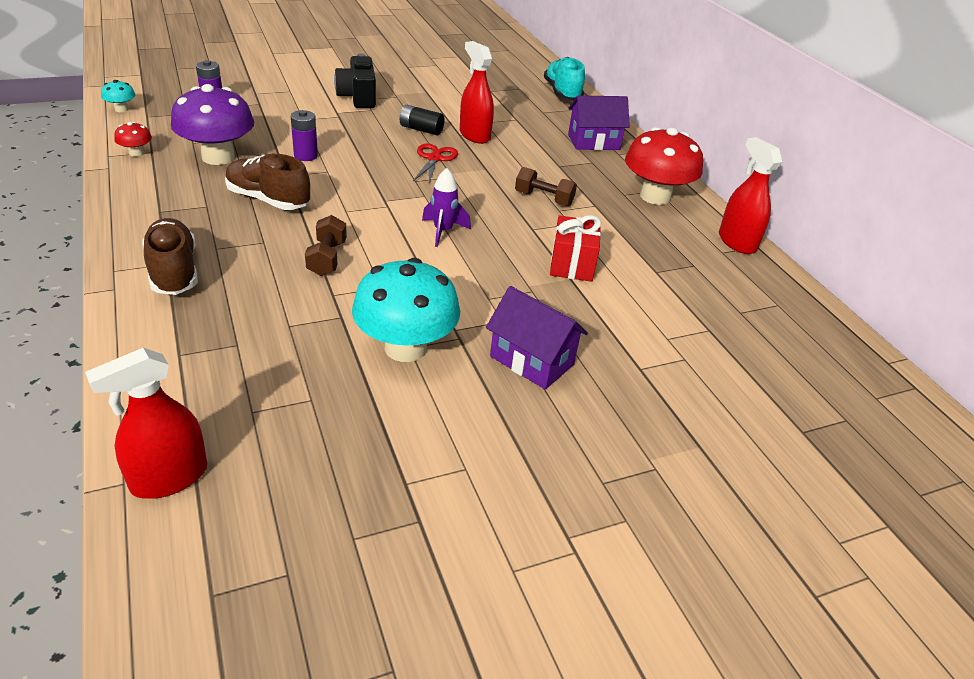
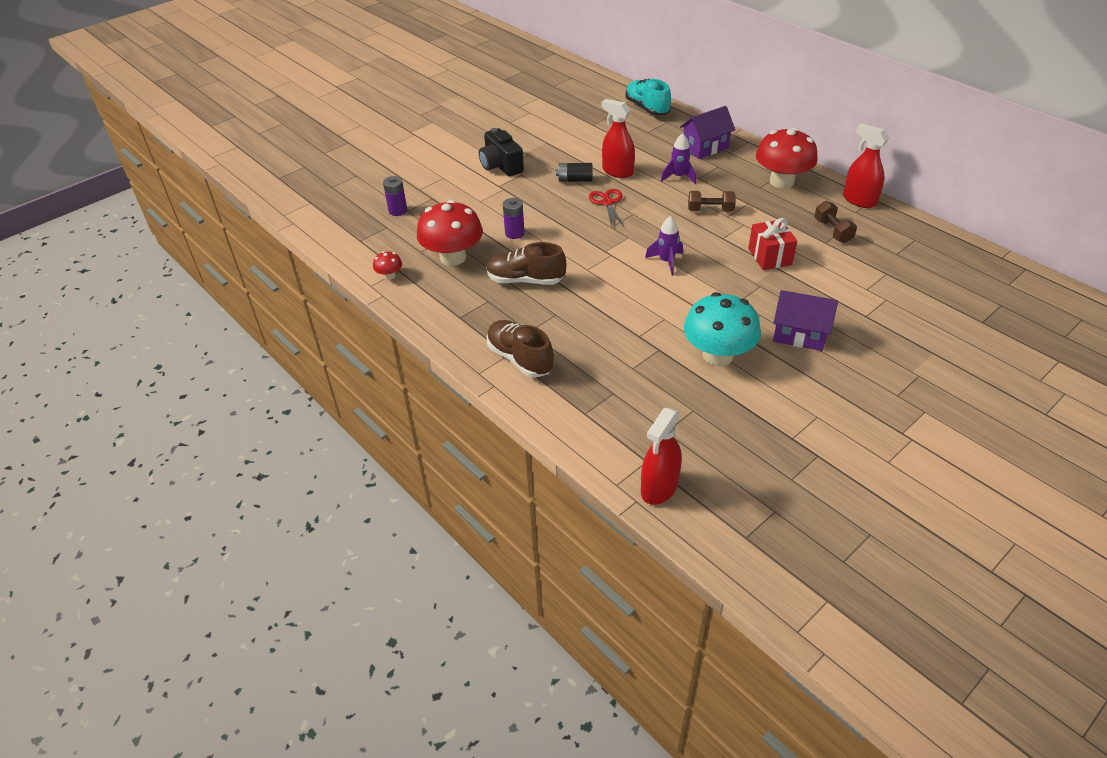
camera: 15 degrees left, 5 degrees up
turquoise mushroom [101,80,136,112] -> none
purple mushroom [171,84,254,165] -> red mushroom [417,200,483,266]
brown dumbbell [305,215,347,276] -> brown dumbbell moved to [814,201,857,243]
none -> purple rocket [661,133,696,184]

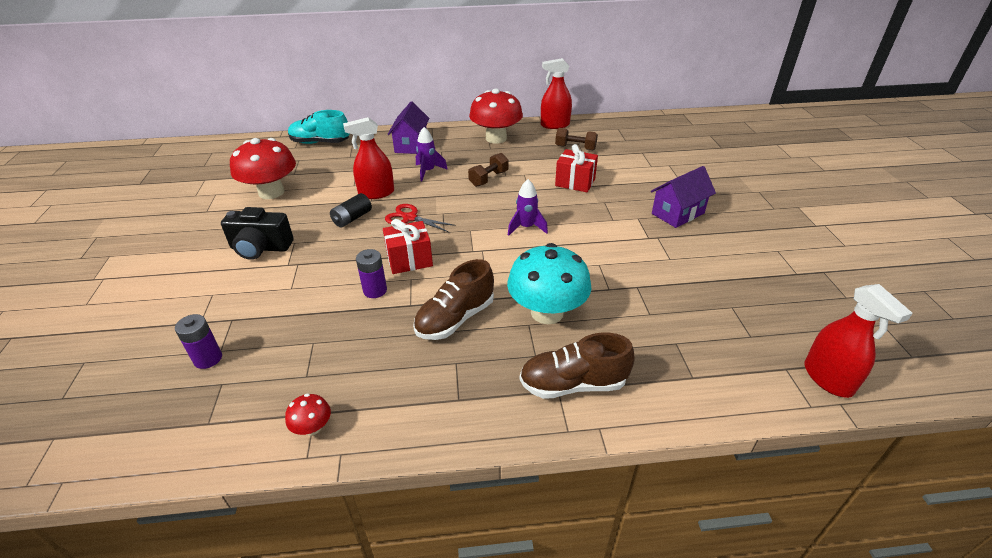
camera: 55 degrees left, 5 degrees down
red mushroom [417,200,483,266] -> red mushroom moved to [230,138,296,199]
turquoise mushroom [684,292,761,366] -> turquoise mushroom moved to [507,243,591,324]
none -> red gift [383,219,433,274]

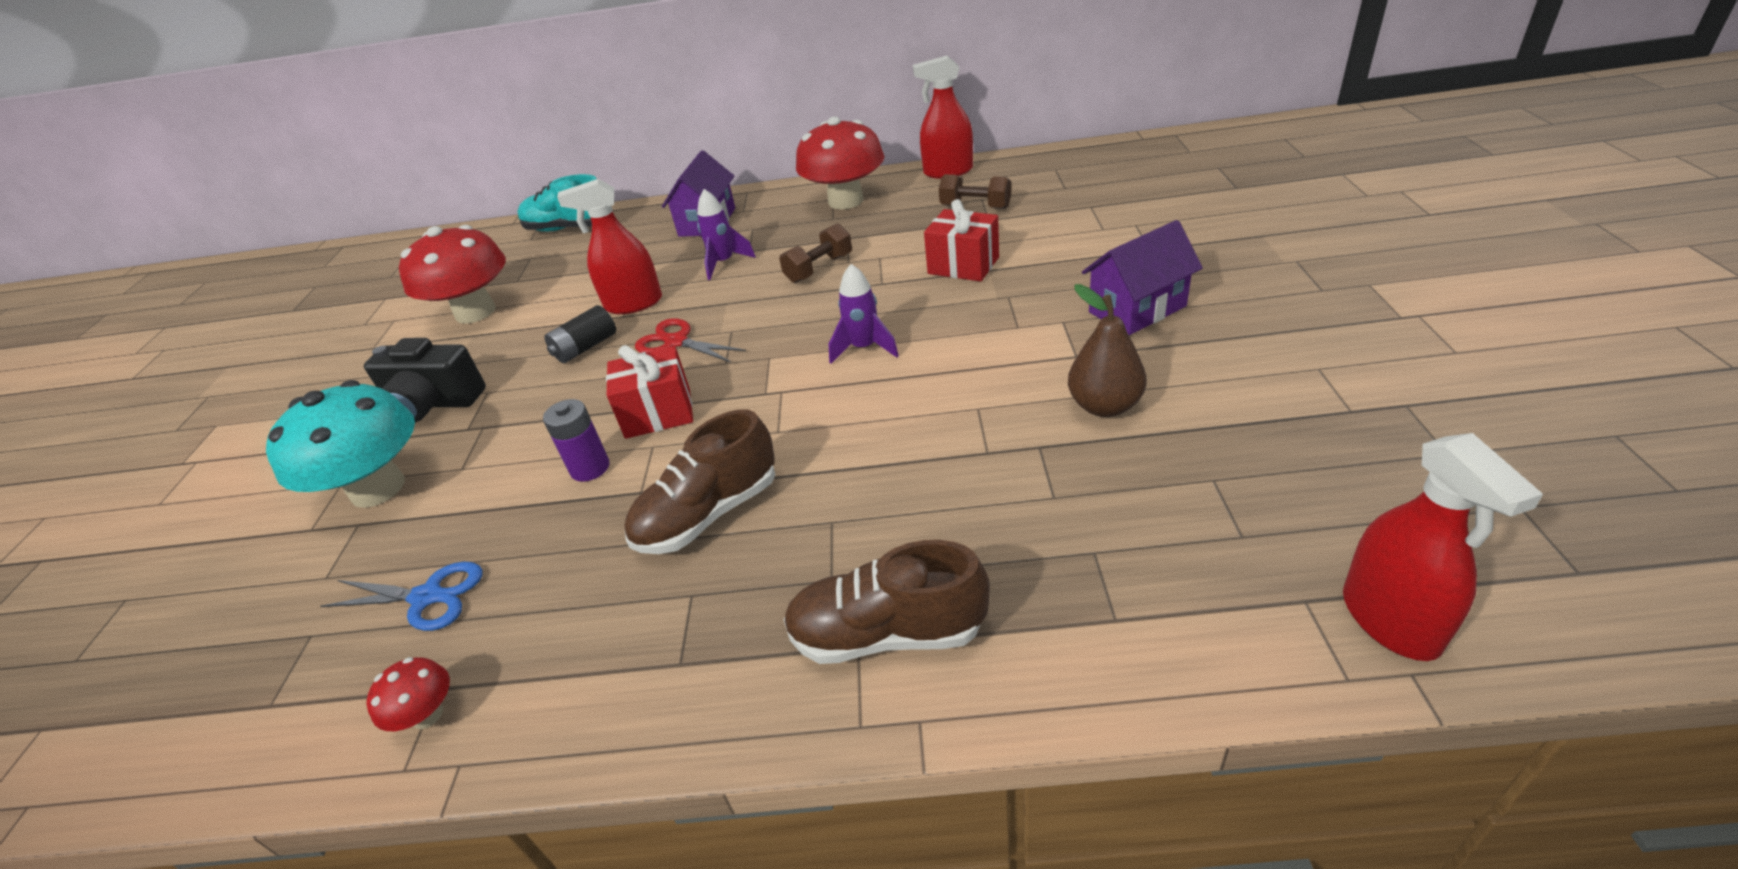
camera: 10 degrees right, 0 degrees up
purple battery [175,314,222,369] -> none
turquoise mushroom [507,243,591,324] -> turquoise mushroom moved to [266,380,415,508]
none -> blue scissors [320,562,483,631]
none -> brown pear [1068,284,1147,417]

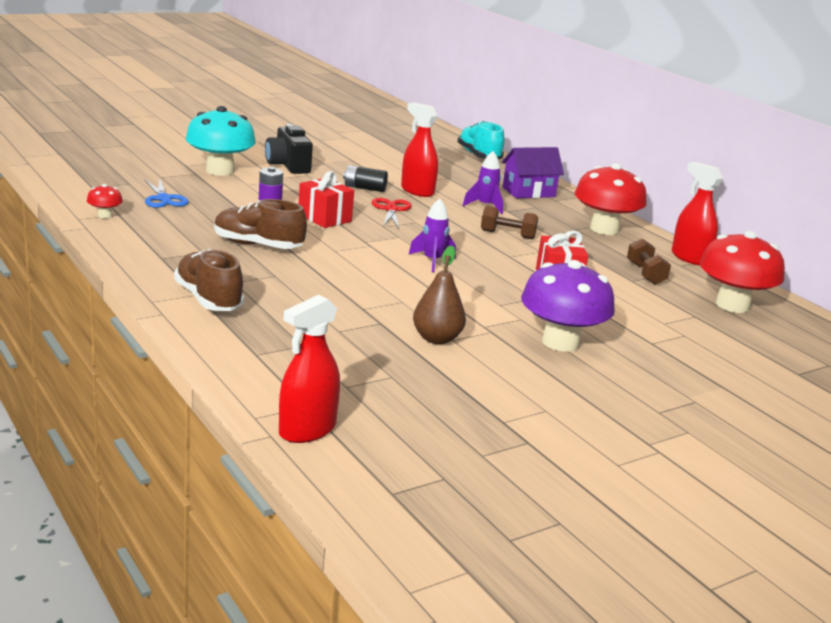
camera: 50 degrees right, 15 degrees down
red mushroom [399,225,506,324] -> red mushroom moved to [699,231,785,313]
purple house [1082,220,1203,335] -> purple mushroom [521,260,615,352]

